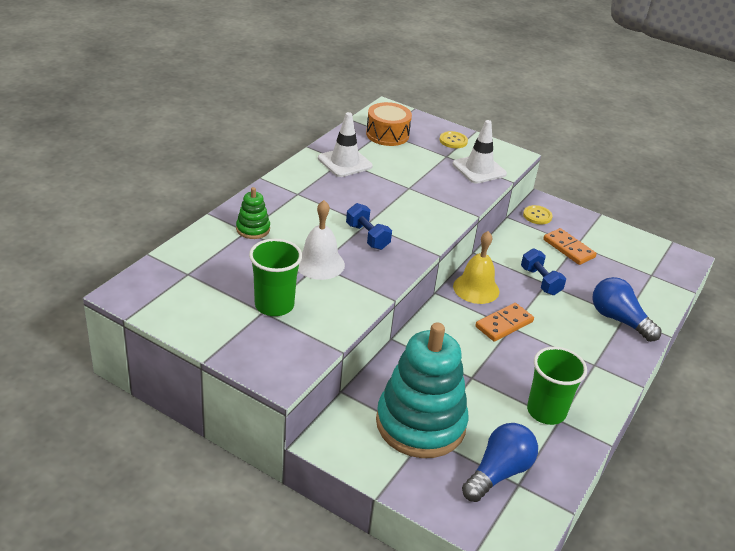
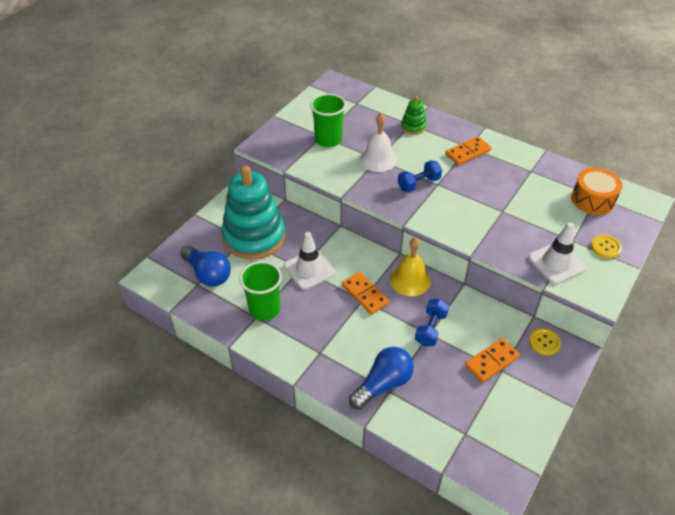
camera: 95 degrees right, 10 degrees up
white traffic cone [318,112,373,177] -> white traffic cone moved to [284,232,335,290]
blue dumbbell [521,248,566,295] -> blue dumbbell turned 45 degrees counterclockwise [415,299,449,346]
none -> orange domino [445,137,491,165]

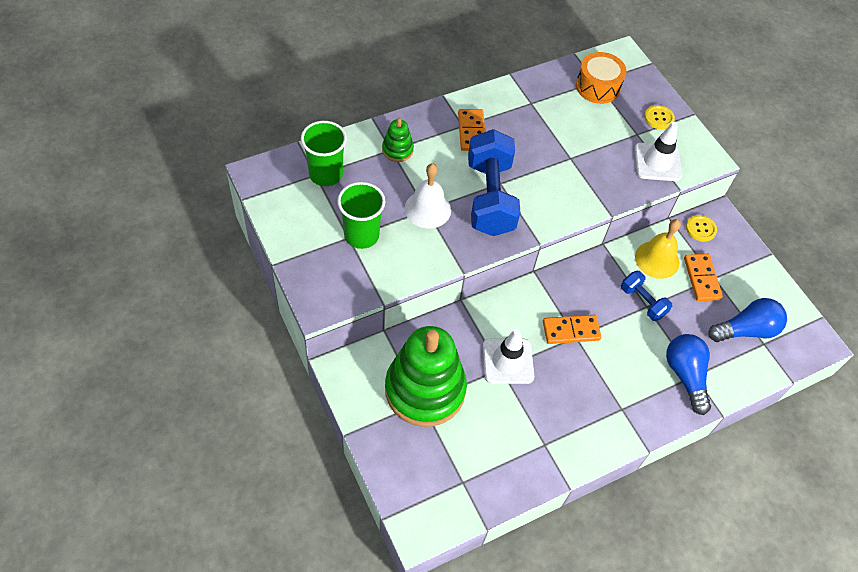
camera: 65 degrees left, 10 degrees up
blue light bulb [180,246,231,287] -> blue light bulb moved to [708,298,787,342]
turquoise stacking toy [221,165,285,260] -> green stacking toy [385,326,467,427]
green cup [239,261,282,321] -> green cup moved to [301,121,347,186]
yellow bell [390,237,431,296] -> yellow bell moved to [635,219,681,279]
blue dumbbell [398,160,442,192] -> blue dumbbell [468,129,521,236], size x1.98

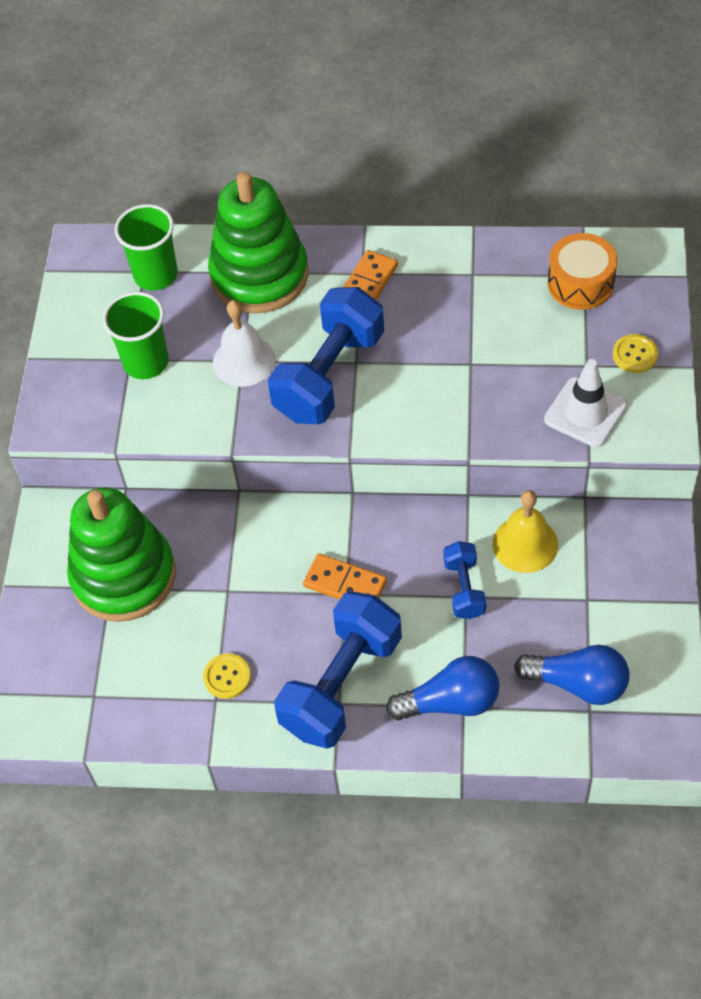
camera: 40 degrees right, 0 degrees up
green stacking toy [382,118,414,162] -> green stacking toy [208,172,308,313], size x2.31
white traffic cone [483,329,534,384] -> none
blue light bulb [666,334,711,415] -> blue light bulb turned 60 degrees clockwise [386,656,499,720]
orange domino [684,254,723,301] -> none
yellow button [686,215,717,242] -> yellow button moved to [203,653,251,699]
none -> blue dumbbell [274,591,402,749]

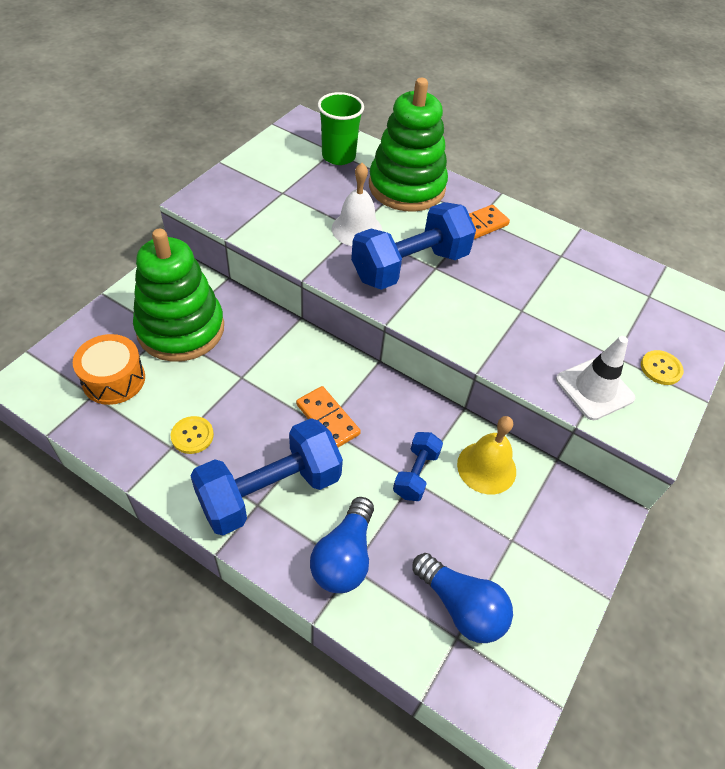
camera: 20 degrees right, 5 degrees down
green cup [103,292,168,379] -> none
blue light bulb [386,656,499,720] -> blue light bulb turned 90 degrees clockwise [310,497,374,593]
orange drum [548,233,617,310] -> orange drum moved to [73,334,145,405]

